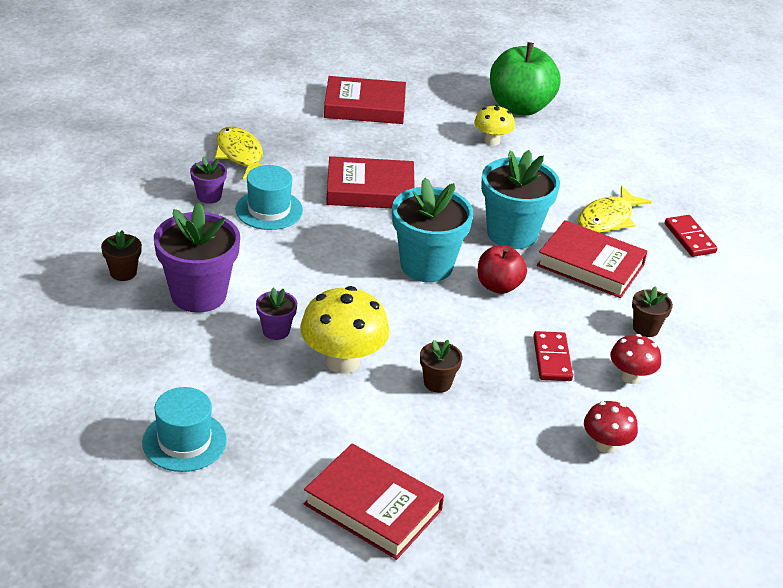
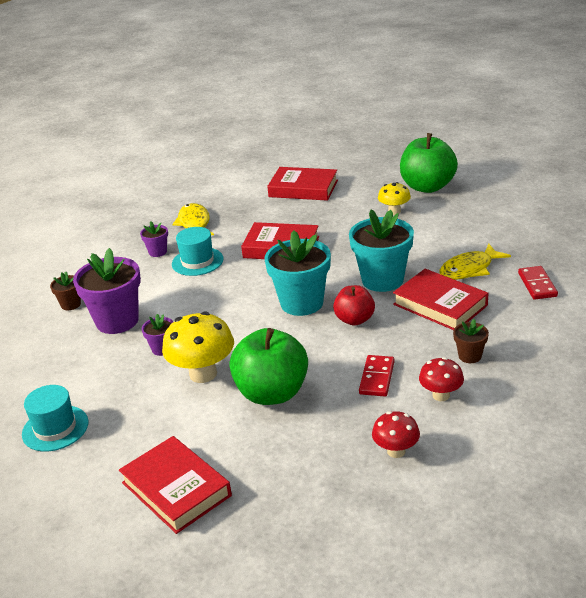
camera: 20 degrees right, 5 degrees down
brown flower pot [420,340,462,393] -> green apple [229,328,308,405]

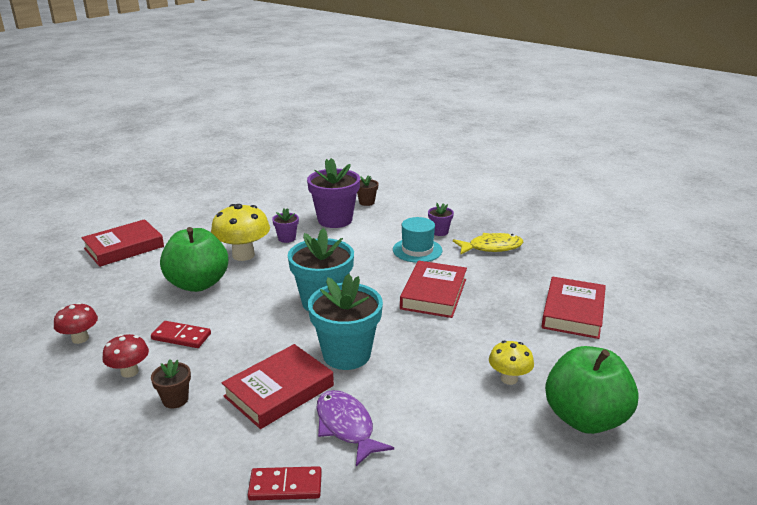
camera: 90 degrees right, 5 degrees down
turquoise hat [22,385,89,452] -> none
red apple [333,285,375,326] -> none
yellow fish [439,244,511,280] -> purple fish [317,390,394,466]

